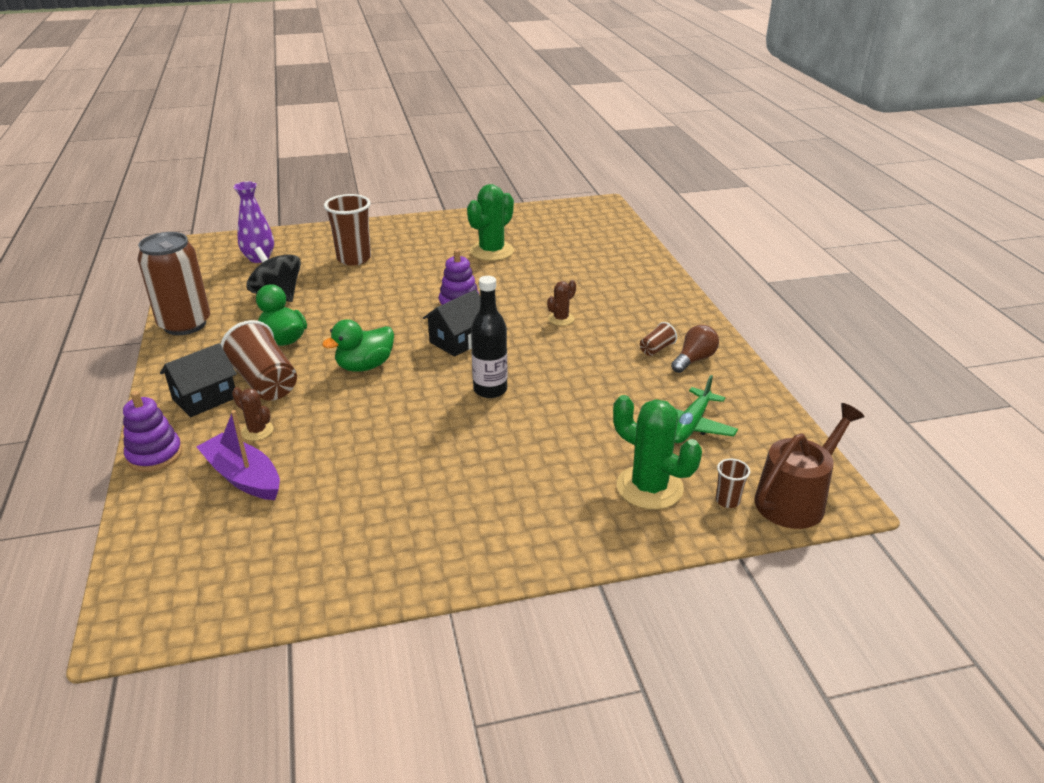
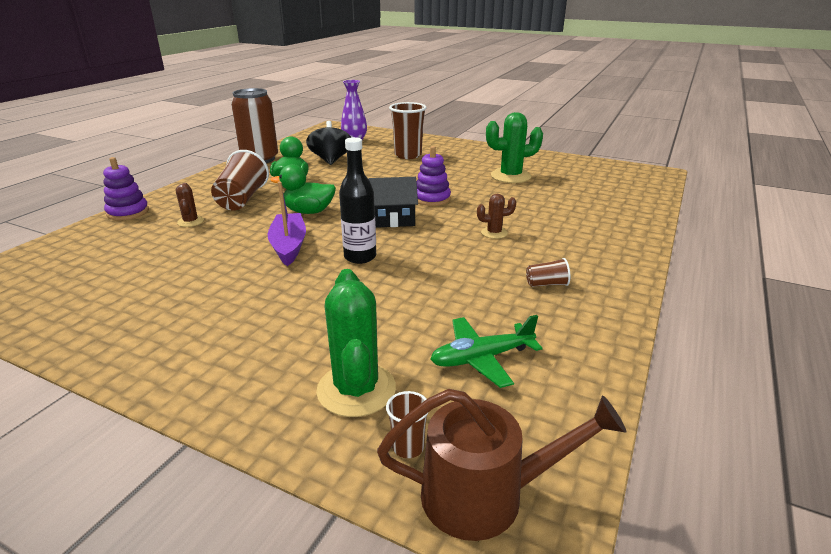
camera: 40 degrees right, 5 degrees down
black house [160,343,237,417] -> none
purple boat [196,410,280,500] -> purple boat moved to [267,182,306,266]
brown light bulb [671,325,719,373] -> none

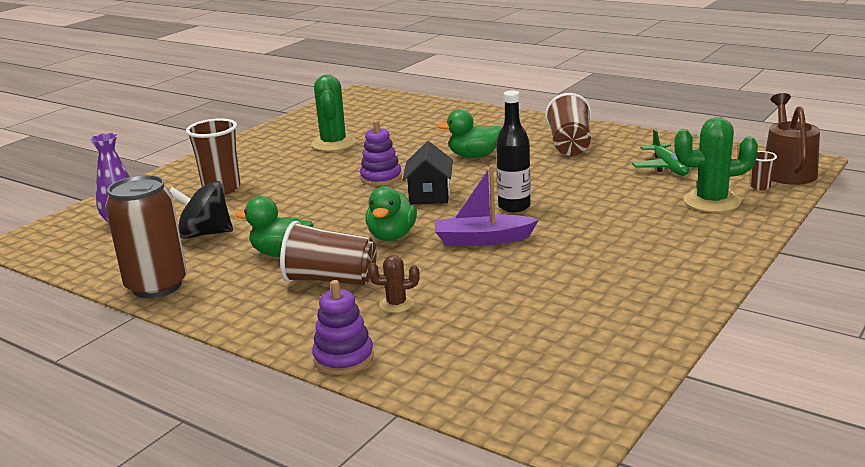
camera: 80 degrees left, 5 degrees down
brown cactus [477,194,516,239] -> green duck [437,109,502,158]
brown cup [526,258,570,287] -> brown cup [545,93,591,156], size x2.12

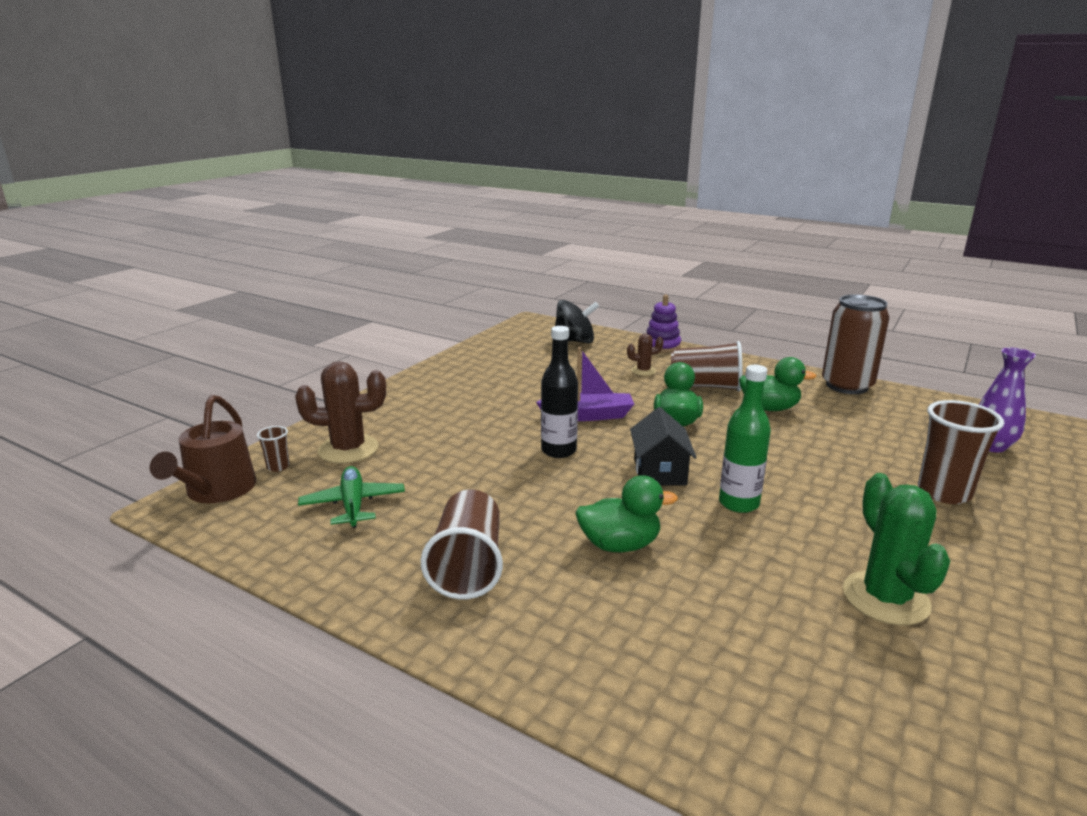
camera: 175 degrees right, 0 degrees up
black spinning top [169,181,233,239] -> black spinning top moved to [555,300,599,343]
purple stacking toy [360,120,402,186] -> green bottle [719,365,771,513]
green cactus [674,117,758,212] -> brown cactus [295,361,386,463]

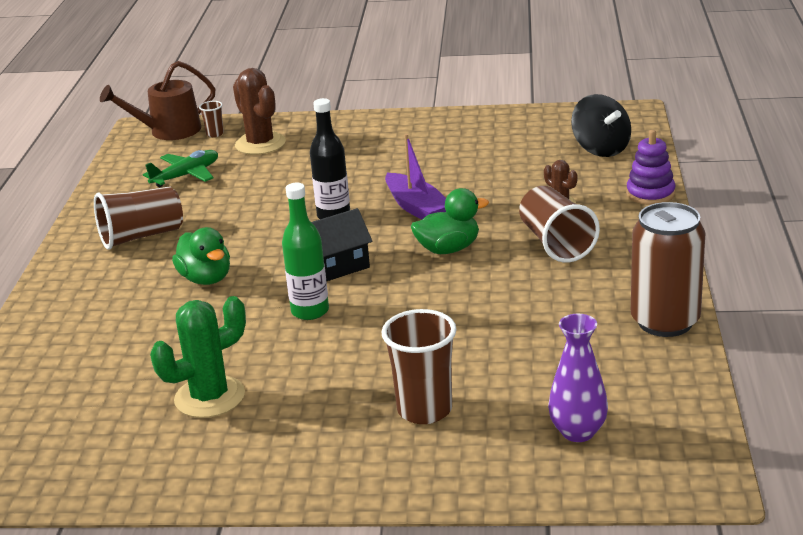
camera: 65 degrees right, 5 degrees up
green duck [739,357,816,411] -> none

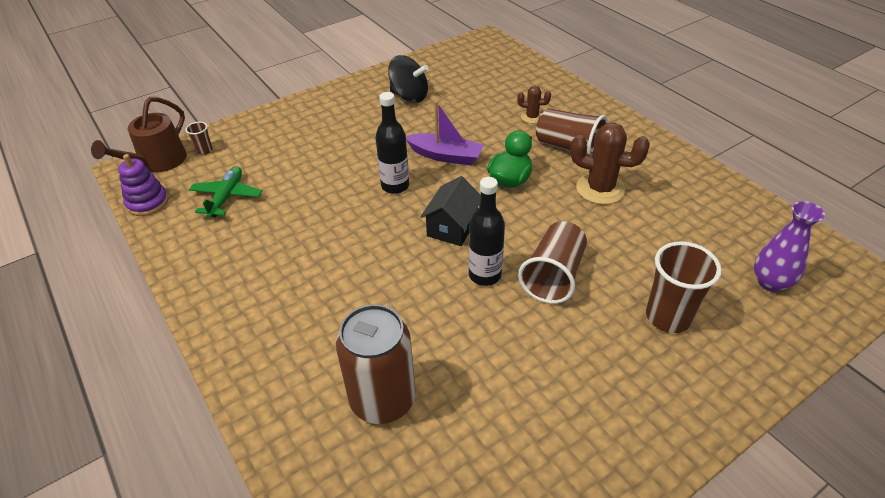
camera: 40 degrees left, 15 degrees up
brown cup [94,187,183,250] -> brown cup moved to [518,221,587,304]
green cactus [150,296,246,418] -> none
green duck [172,227,230,285] -> none
brown cactus [233,68,286,155] -> brown cactus moved to [570,123,650,205]
green bottle [282,183,329,320] -> black bottle [469,177,505,286]
black spinning top [571,94,631,157] -> black spinning top moved to [388,55,428,103]
purple stacking toy [626,130,675,205] -> purple stacking toy moved to [118,154,169,216]
brown can [631,202,705,337] -> brown can moved to [336,304,416,424]

